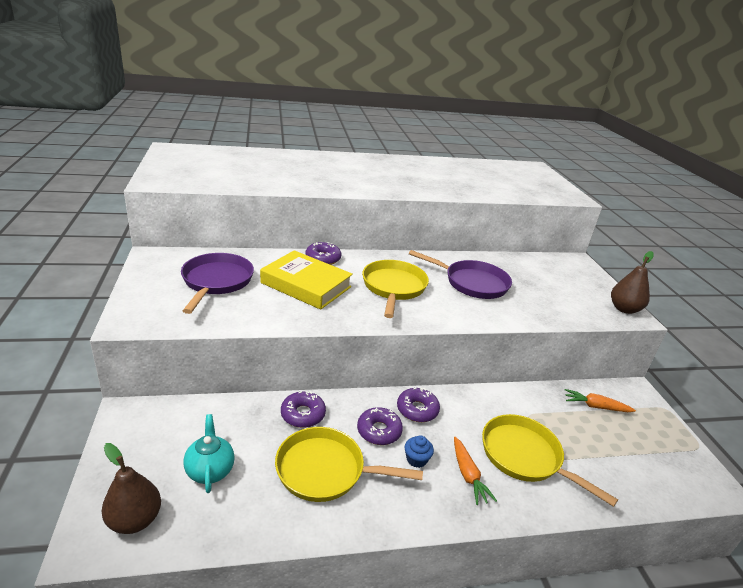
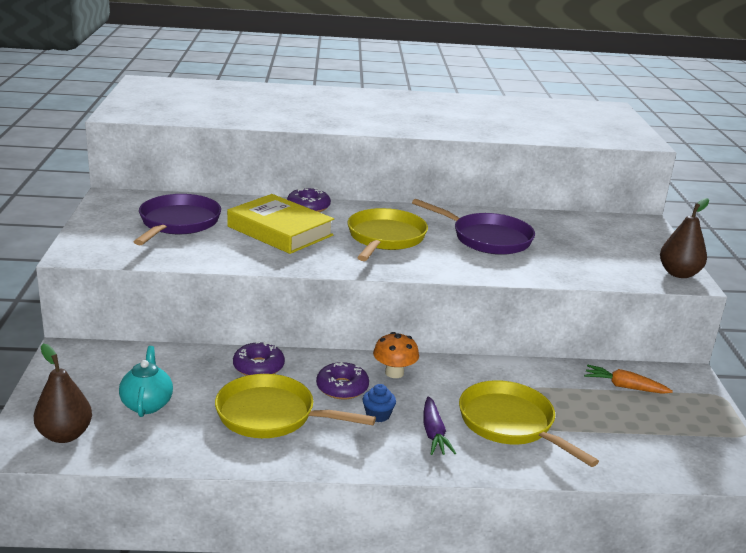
camera: 10 degrees right, 5 degrees down
purple donut [397,388,440,422] -> orange mushroom [373,332,419,378]
orange carrot [454,437,497,505] -> purple carrot [424,396,457,455]

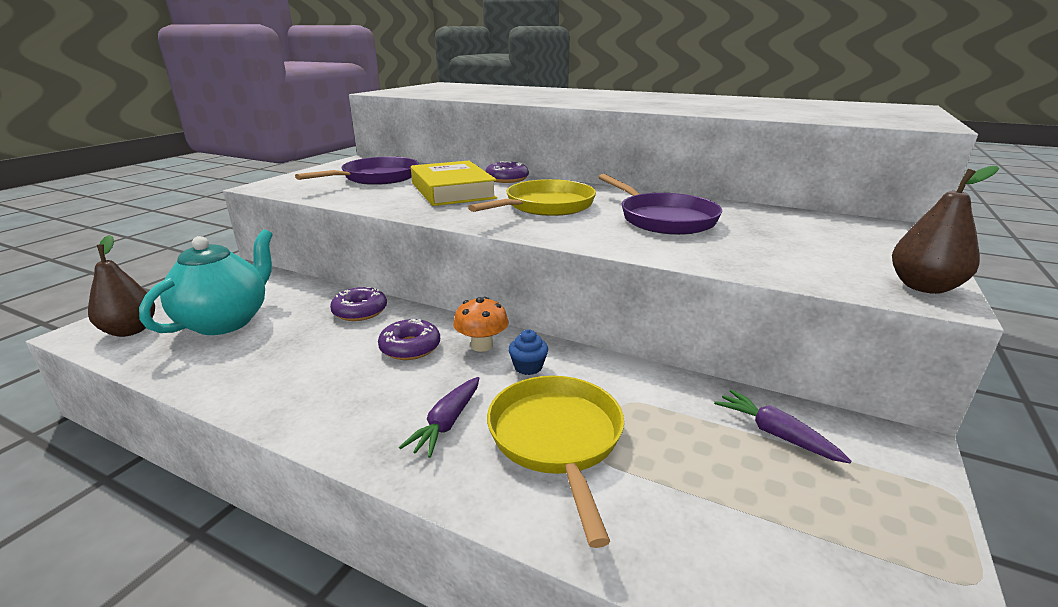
camera: 30 degrees right, 0 degrees up
turquoise teapot [119,346,173,417] -> turquoise teapot [139,229,273,335], size x1.69
yellow pan [215,374,376,438] -> none
blue cupcake [362,384,396,422] -> blue cupcake moved to [508,329,548,375]
orange carrot [584,365,673,394] -> purple carrot [714,390,851,463]

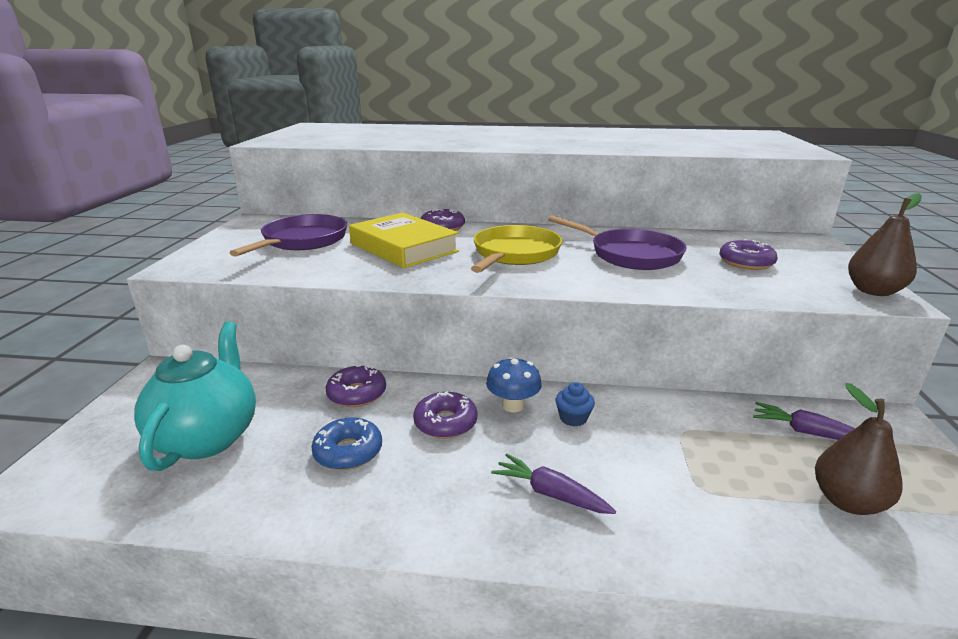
camera: 20 degrees left, 0 degrees up
brown pear [88,235,155,337] -> brown pear moved to [815,383,902,515]
purple carrot [399,377,479,458] -> purple carrot turned 120 degrees clockwise [491,453,616,514]
orange mushroom [453,297,509,352] -> blue mushroom [486,357,542,412]
yellow pan [487,376,624,548] -> none
none -> blue donut [311,417,382,470]
none -> purple donut [719,239,778,270]

